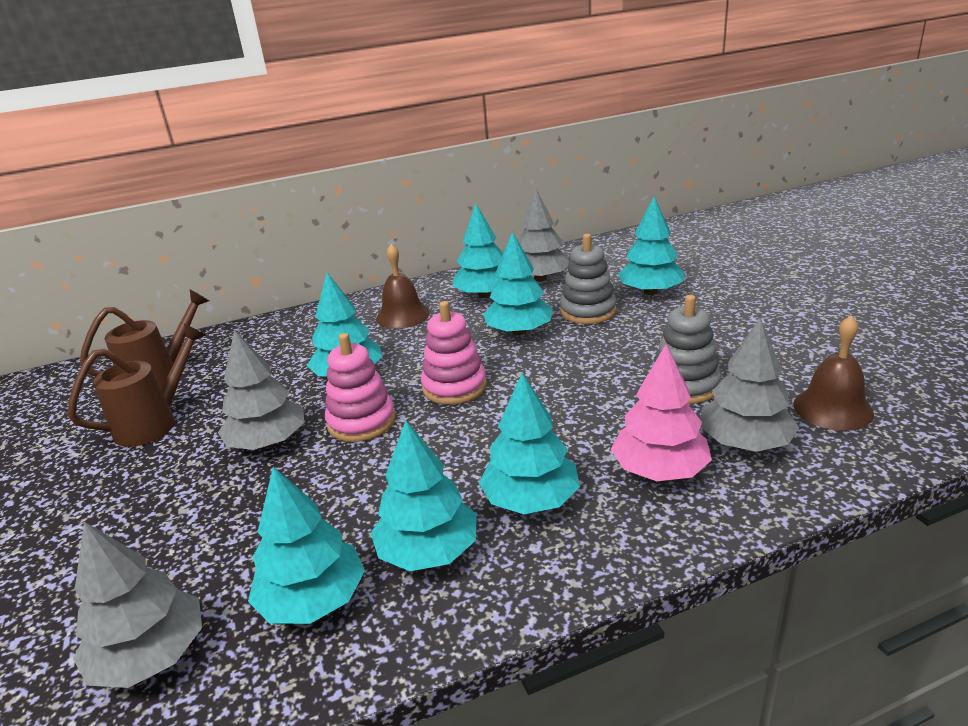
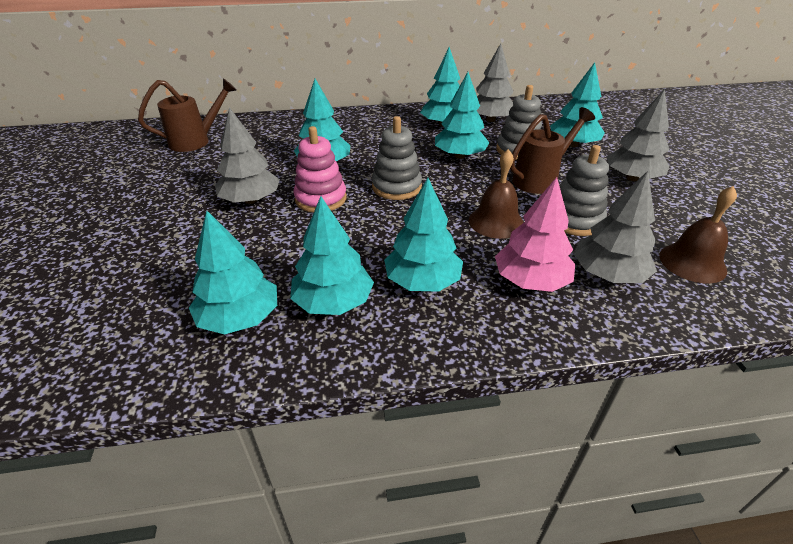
camera: 10 degrees right, 10 degrees up
brown watering can [68,324,206,447] -> brown watering can moved to [510,107,595,194]
grey tree [73,521,202,688] -> grey tree moved to [606,89,669,181]
brown bell [376,244,430,329] -> brown bell moved to [469,149,524,239]
pink stacking toy [421,301,487,405] -> grey stacking toy [372,116,422,200]

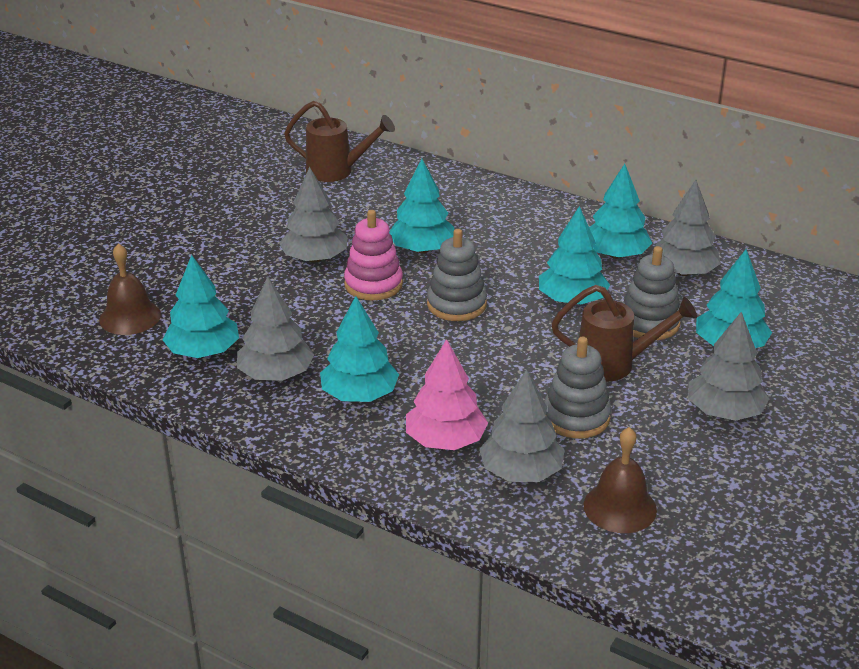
camera: 40 degrees right, 5 degrees down
turquoise tree [290,196,374,315] -> grey tree [237,277,314,381]
brown bell [469,149,524,239] -> brown bell moved to [99,243,161,335]

